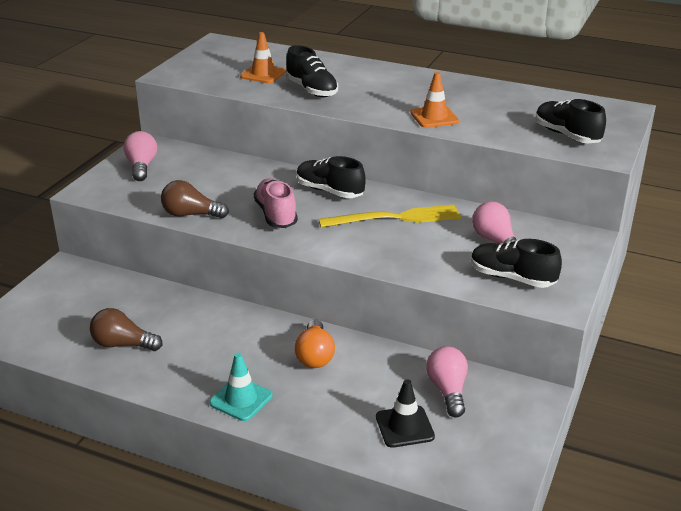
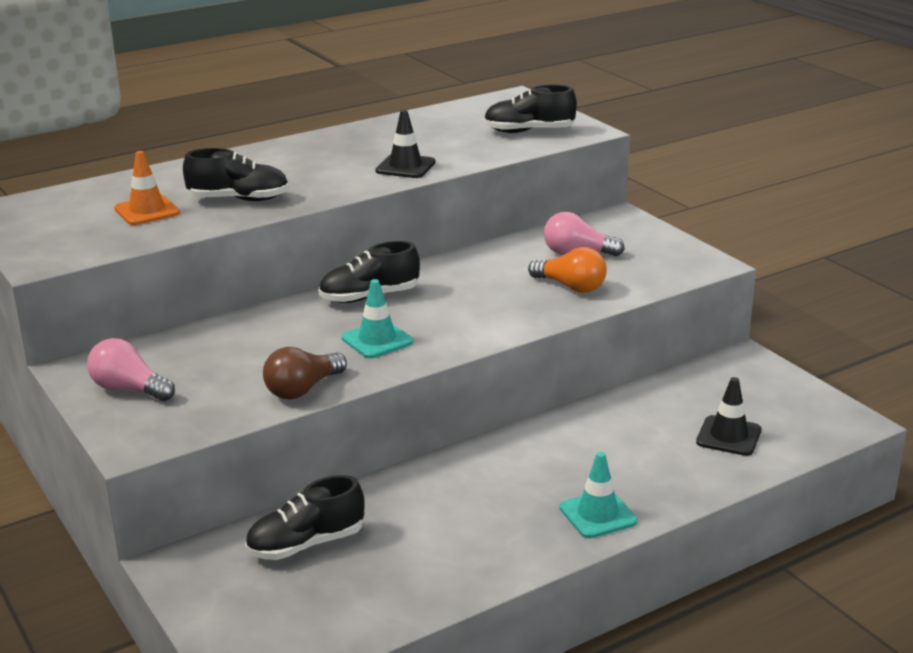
camera: 55 degrees left, 5 degrees down
brown light bulb [90,308,162,351] -> none
pink shoe [254,178,298,228] -> turquoise traffic cone [342,279,413,358]
orange light bulb [295,319,335,368] -> orange light bulb moved to [528,247,607,293]
yellow fork [319,205,461,228] -> none
orange traffic cone [410,72,459,128] -> black traffic cone [375,110,435,178]
pink light bulb [426,346,468,418] -> none
black shoe [471,239,562,288] -> black shoe moved to [245,475,365,560]

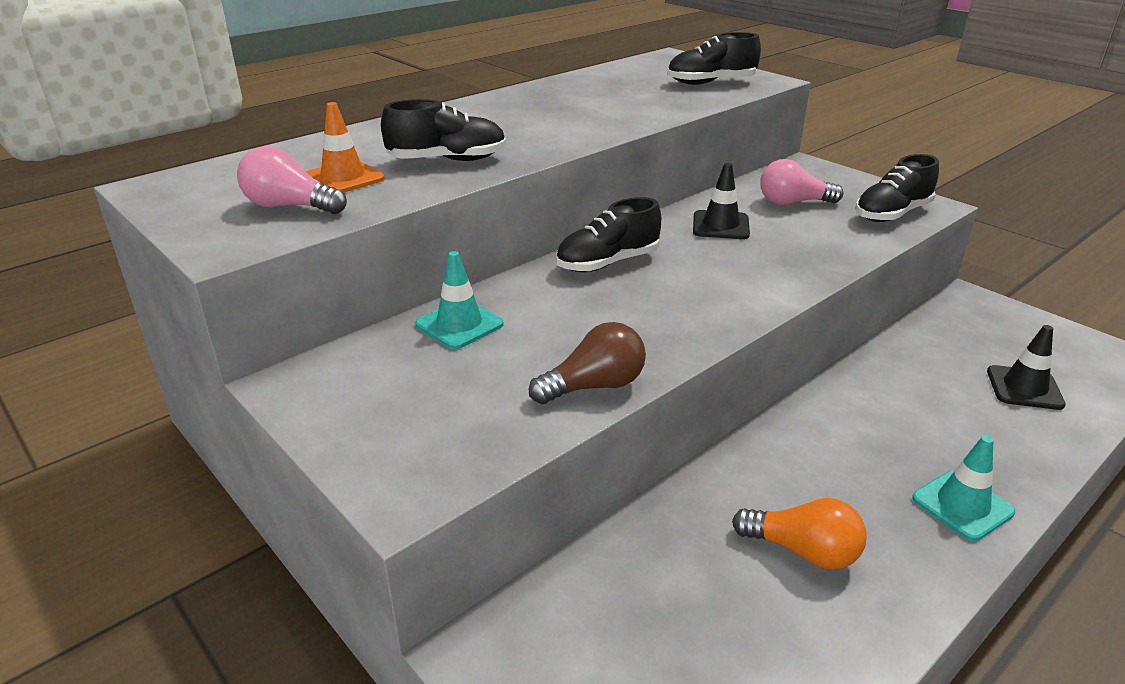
camera: 10 degrees left, 5 degrees up
pink light bulb [87,338,175,401] -> pink light bulb moved to [237,146,347,214]
black shoe [245,475,365,560] -> black shoe moved to [855,154,939,222]
brown light bulb [263,347,347,399] -> brown light bulb turned 150 degrees counterclockwise [529,322,646,404]
turquoise traffic cone [342,279,413,358] -> turquoise traffic cone moved to [415,251,504,349]
black traffic cone [375,110,435,178] -> black traffic cone moved to [693,163,750,239]
orange light bulb [528,247,607,293] -> orange light bulb moved to [732,498,867,570]

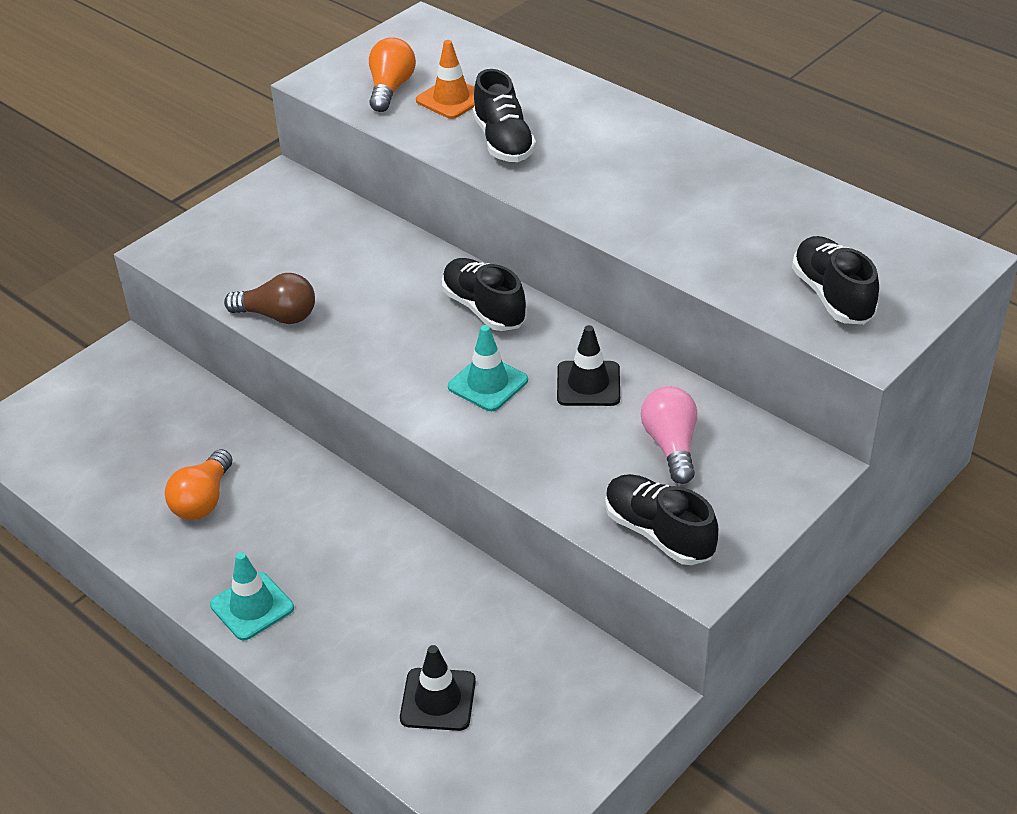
camera: 85 degrees right, 10 degrees up
pink light bulb [237,146,347,214] -> orange light bulb [369,37,416,112]
turquoise traffic cone [415,251,504,349] -> turquoise traffic cone moved to [448,325,528,411]
brown light bulb [529,322,646,404] -> brown light bulb turned 45 degrees counterclockwise [224,273,315,324]

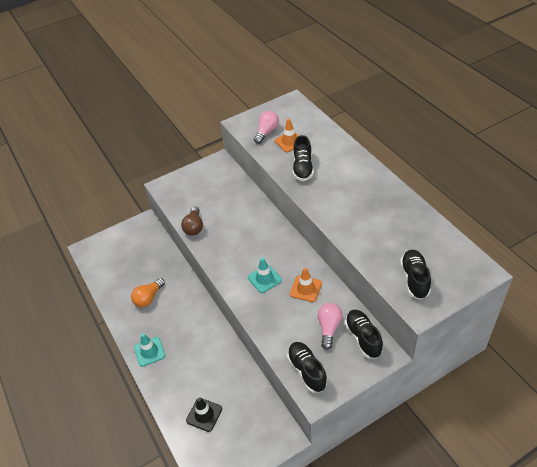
camera: 20 degrees right, 5 degrees up
brown light bulb [224,273,315,324] -> brown light bulb turned 60 degrees clockwise [181,206,203,236]
orange light bulb [369,37,416,112] -> pink light bulb [254,111,279,144]
black shoe [442,258,526,331] -> black shoe moved to [345,310,383,358]
black traffic cone [557,325,620,406] -> orange traffic cone [290,268,322,302]

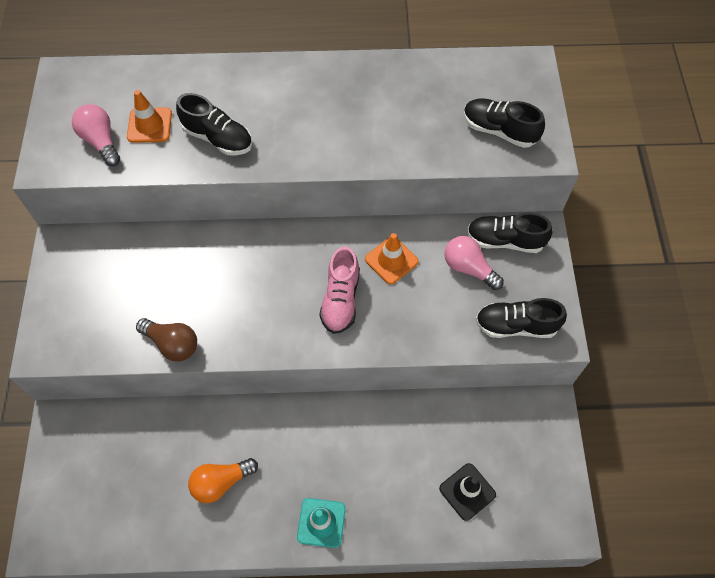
camera: 65 degrees left, 15 degrees up
orange light bulb [131,278,165,307] -> orange light bulb turned 90 degrees clockwise [188,458,258,503]
turquoise traffic cone [248,258,282,293] -> pink shoe [319,247,360,334]

